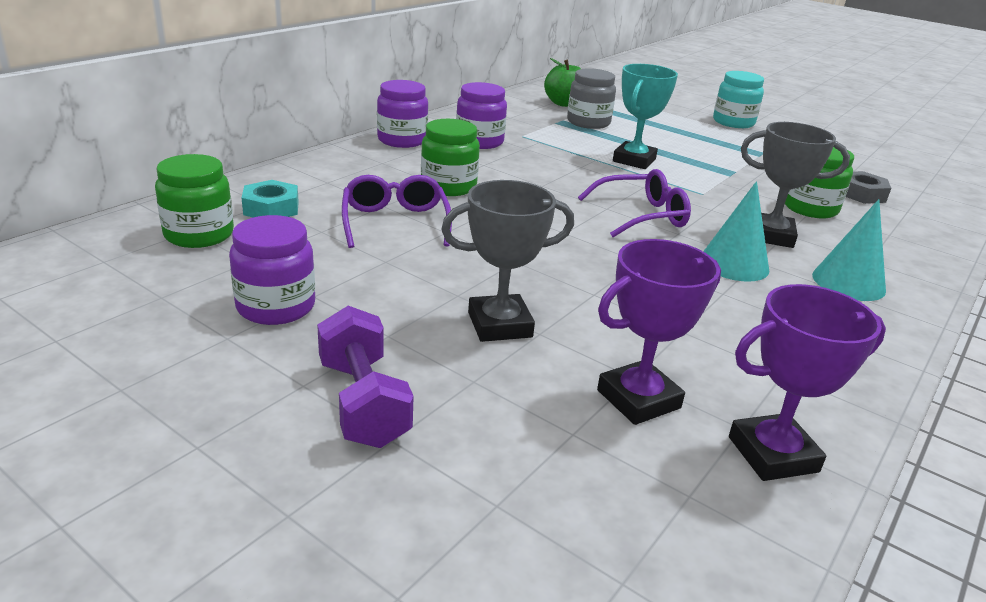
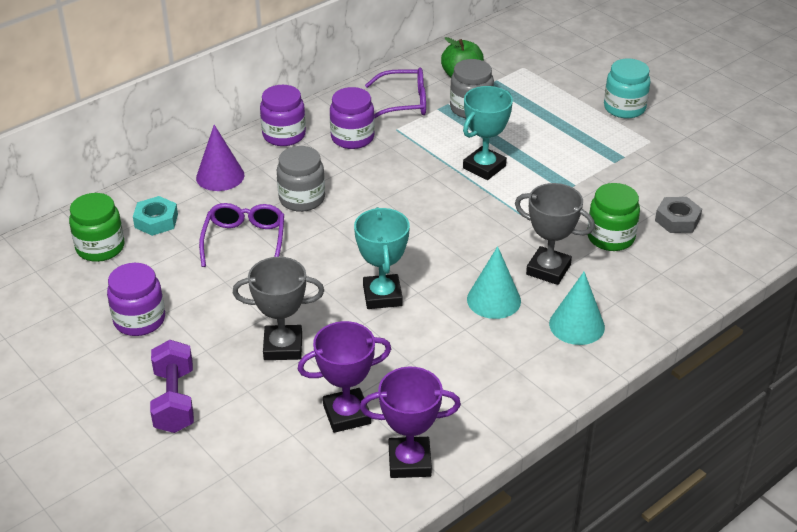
camera: 15 degrees right, 10 degrees up
green jar [421,119,480,196] -> grey jar [277,146,325,212]
purple glasses [578,169,691,237] -> purple glasses moved to [365,68,426,118]
none -> purple cone [196,125,244,191]
none -> turquoise trophy [354,207,410,309]

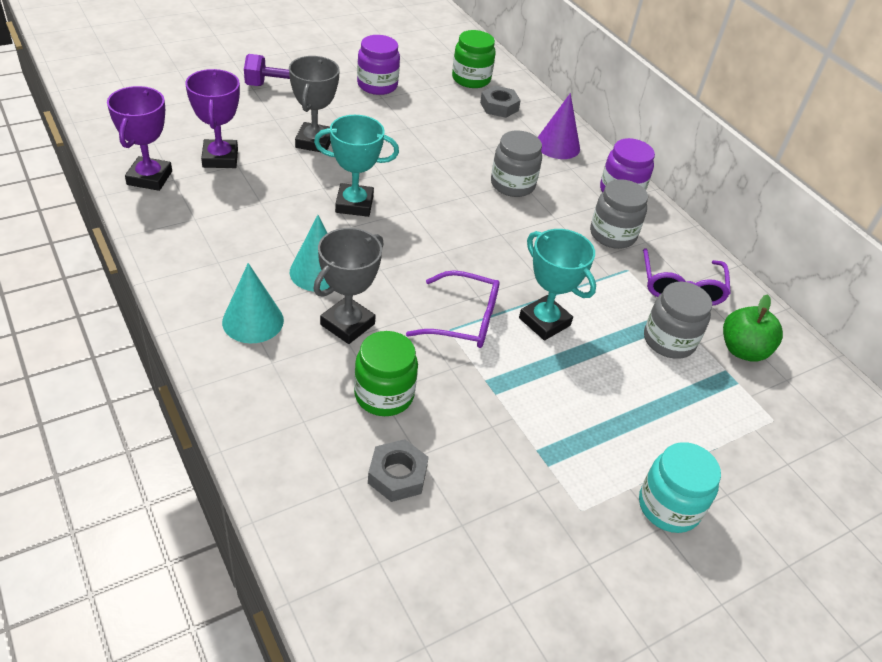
camera: 95 degrees right, 5 degrees up
turquoise nut [133,196,178,236] -> grey nut [480,86,521,118]
purple glasses [199,203,284,267] -> purple glasses moved to [406,270,500,348]
purple jar [330,87,375,149] -> grey jar [590,179,648,249]

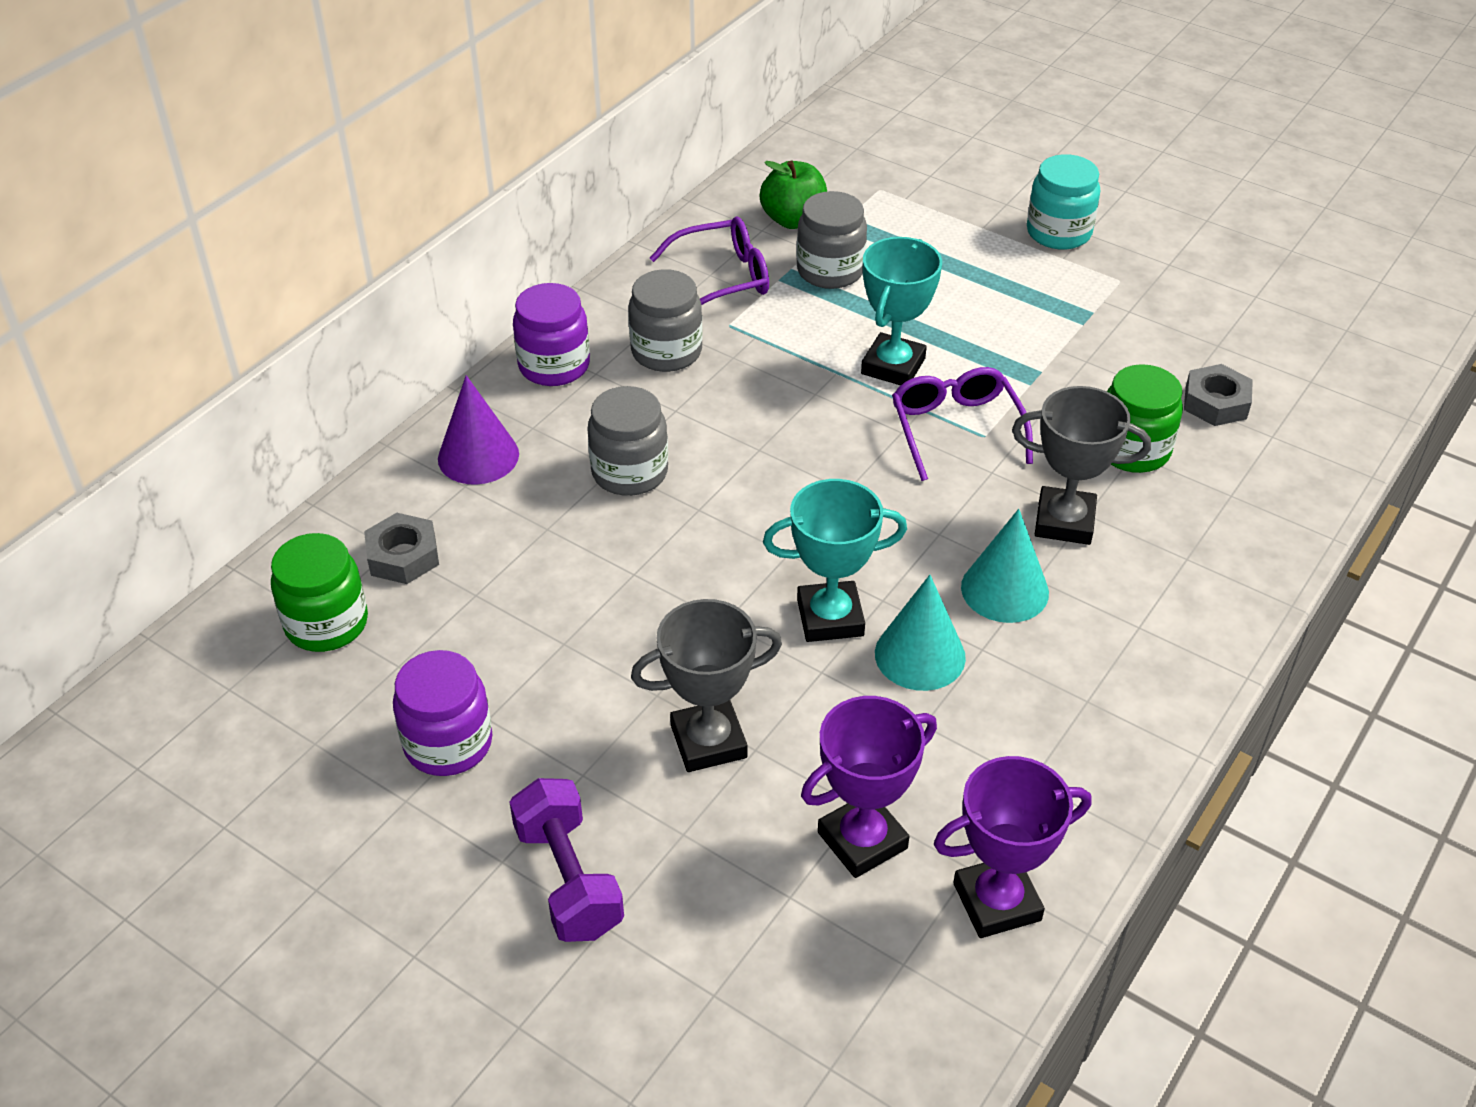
camera: 110 degrees left, 0 degrees up
turquoise cone [222,263,284,343] -> turquoise cone moved to [875,575,966,691]
turquoise trophy [314,115,399,217] -> turquoise trophy turned 75 degrees counterclockwise [763,479,907,642]

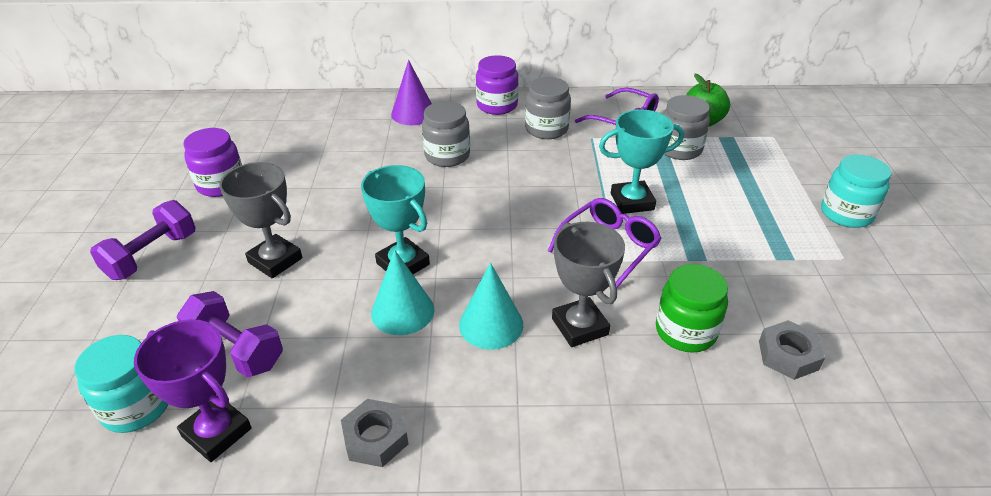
camera: 55 degrees right, 5 degrees down
green jar [271,533,368,652] -> none
grey nut [364,513,439,584] -> grey nut moved to [341,399,408,467]
purple trophy [801,696,937,878] -> purple dumbbell [177,291,283,378]
none -> turquoise jar [74,335,169,433]

